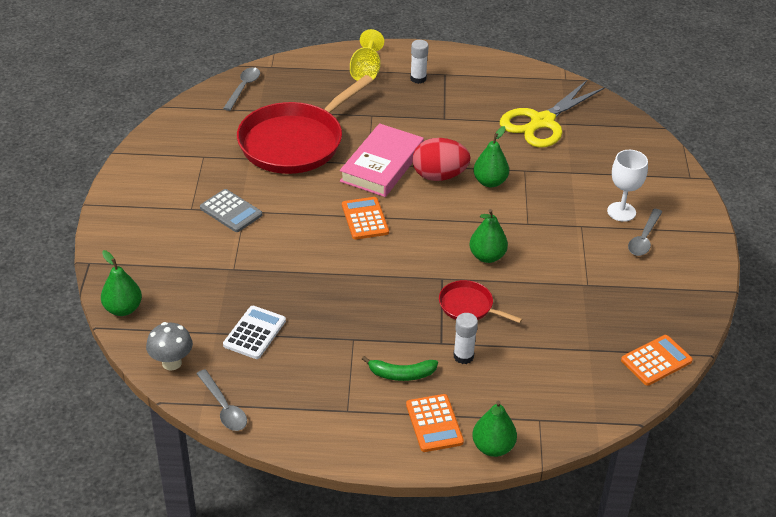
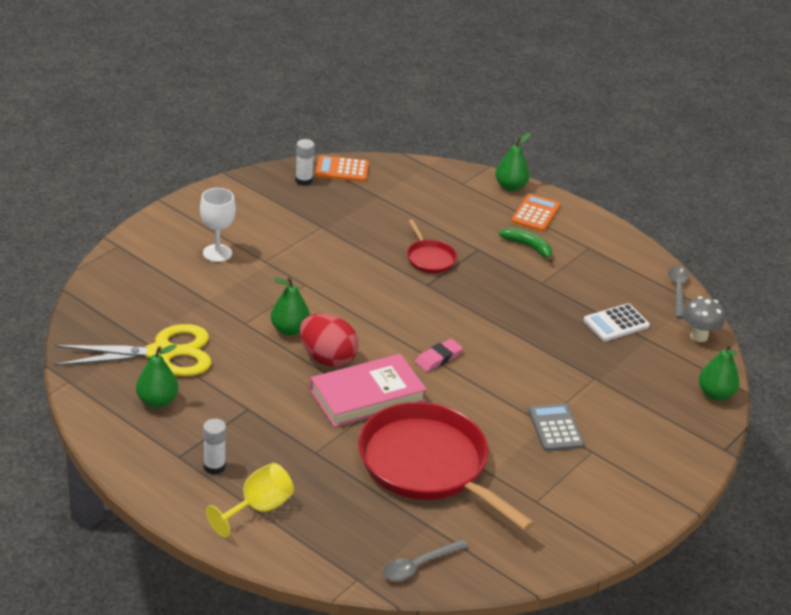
camera: 145 degrees left, 5 degrees down
red pan [237,75,373,174] -> red pan turned 120 degrees counterclockwise [358,402,534,531]
orange calculator [342,197,389,240] -> pink eraser [415,339,463,372]
white glue stick [453,313,478,364] -> white glue stick moved to [295,139,315,186]
green pear [469,209,508,263] -> green pear moved to [136,344,178,408]
grey spoon [628,209,662,256] -> none

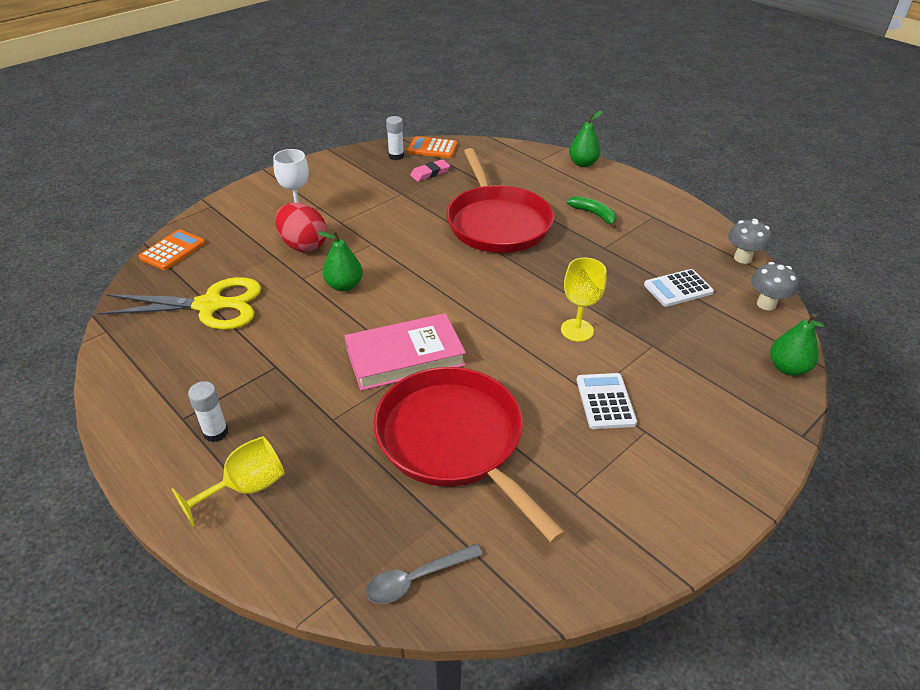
camera: 10 degrees right, 5 degrees up
green pear [136,344,178,408] -> none
red egg [299,314,359,367] -> red egg moved to [275,203,327,252]
red pan [407,220,457,273] -> red pan [446,148,554,253], size x2.20
pink eraser [415,339,463,372] -> pink eraser moved to [410,159,450,181]
orange calculator [511,194,560,232] -> orange calculator moved to [139,229,205,270]
grey calculator [528,403,584,451] -> white calculator [577,373,637,429]
grey spoon [668,266,689,319] -> grey mushroom [728,219,772,264]
none -> yellow goblet [561,258,606,342]

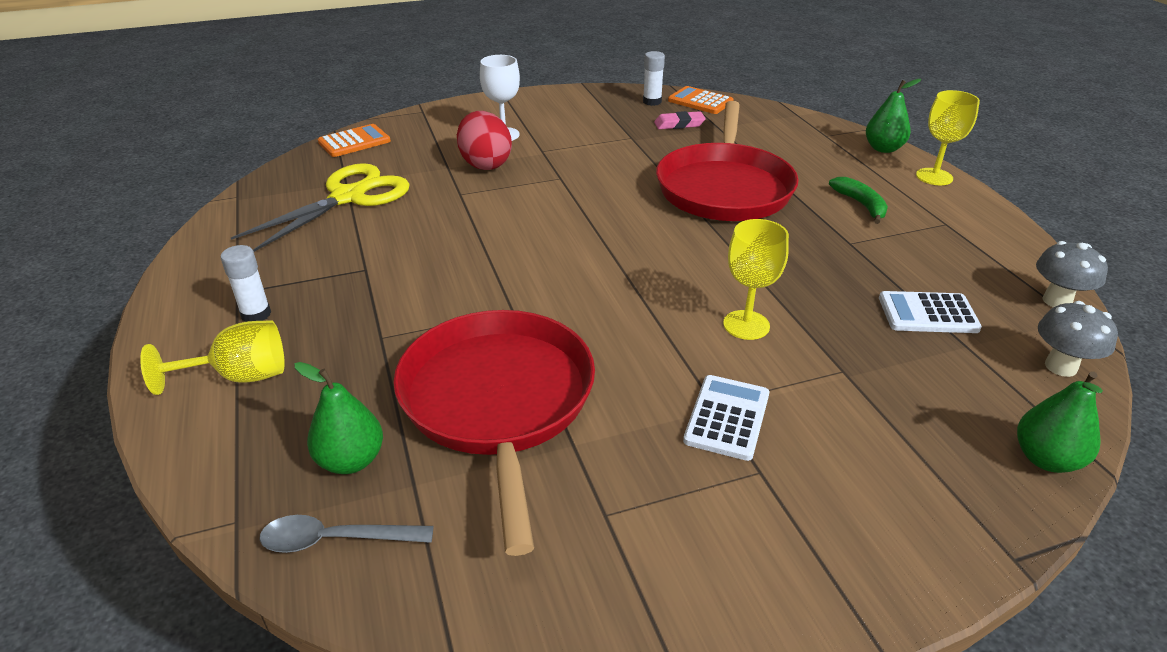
camera: 25 degrees right, 5 degrees down
yellow scissors [98,277,261,330] -> yellow scissors turned 75 degrees counterclockwise [231,163,410,252]
green pear [317,231,363,292] -> green pear moved to [294,362,383,474]
pink book [345,313,466,391] -> none
none -> yellow goblet [916,90,980,185]

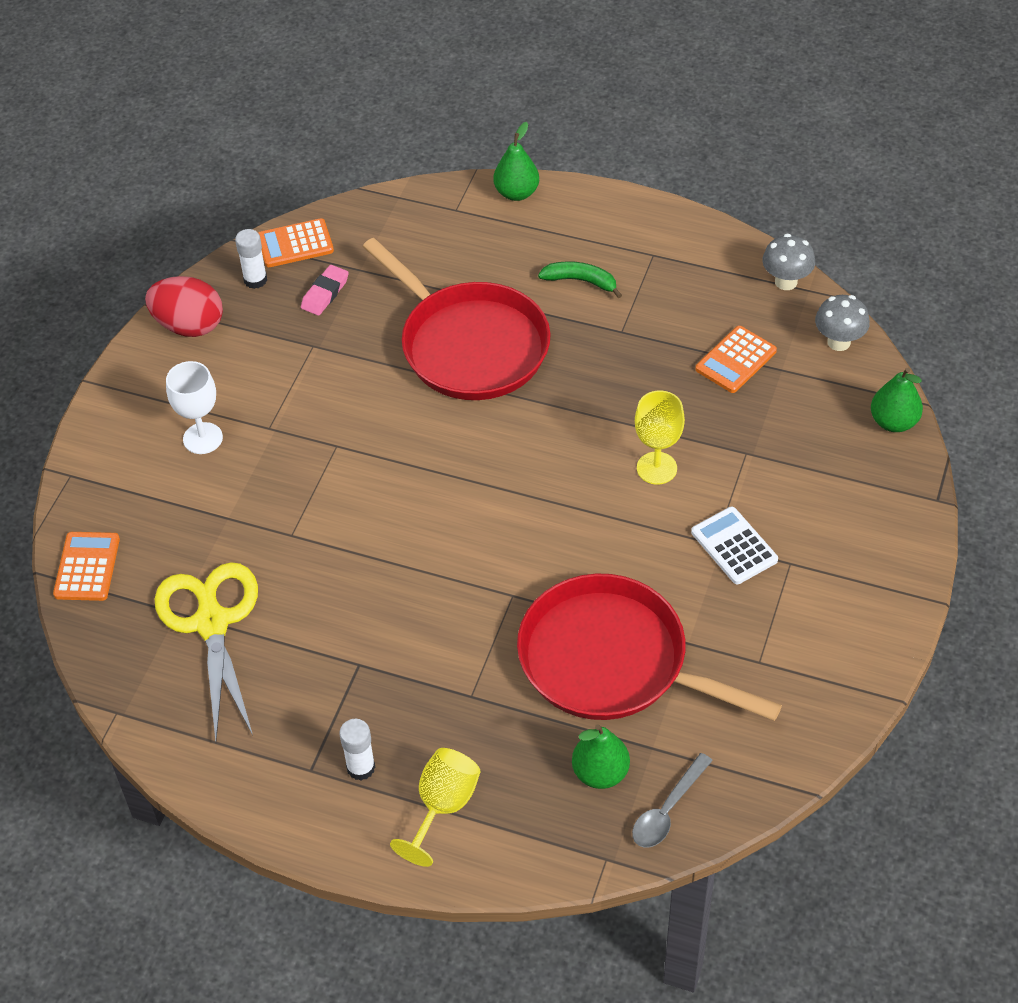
camera: 50 degrees left, 15 degrees up
red egg [457,111,512,170] -> red egg moved to [145,276,223,337]
white calculator [879,291,982,333] -> orange calculator [695,326,777,393]
yellow goblet [916,90,980,185] -> none

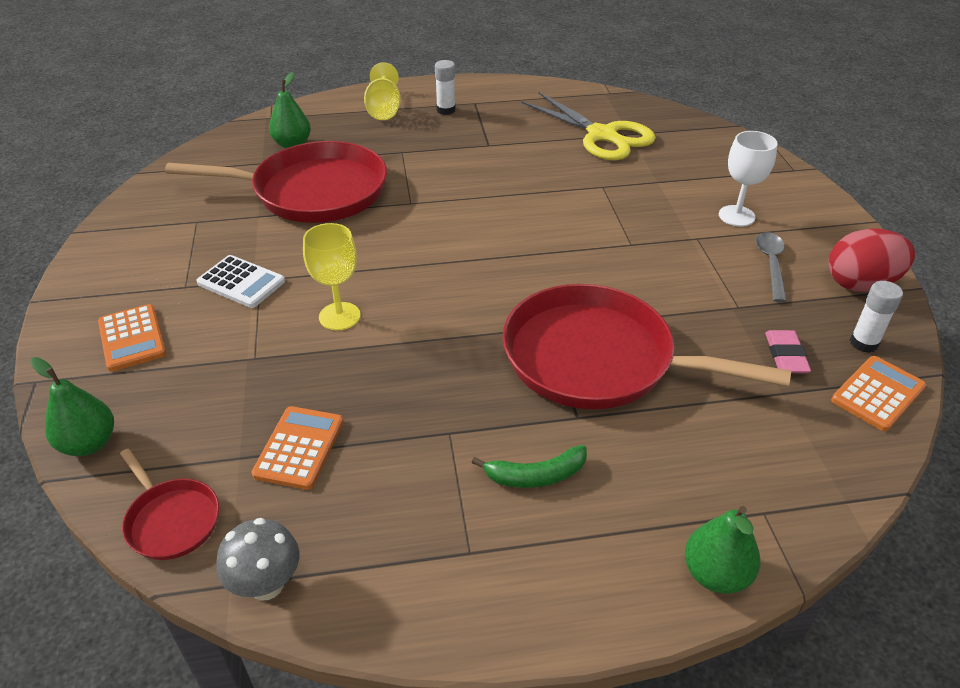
camera: 150 degrees right, 10 degrees down
orange calculator [53,532,120,601] -> orange calculator moved to [98,304,166,371]
grey spoon [632,753,713,848] -> grey spoon moved to [756,232,787,303]
grey mushroom [815,295,870,351] -> red pan [120,449,219,560]

